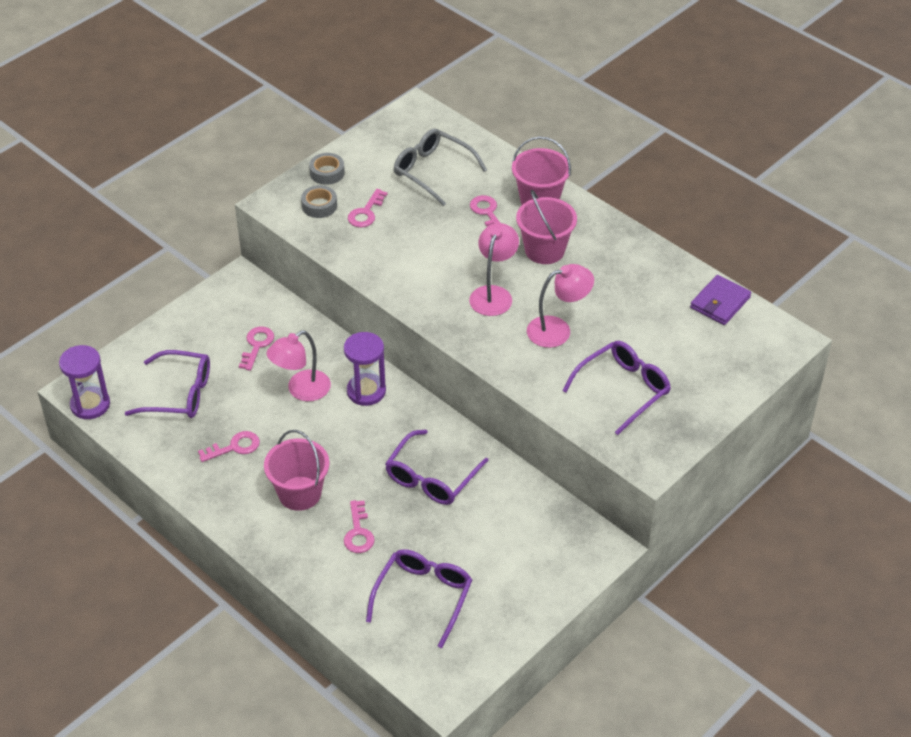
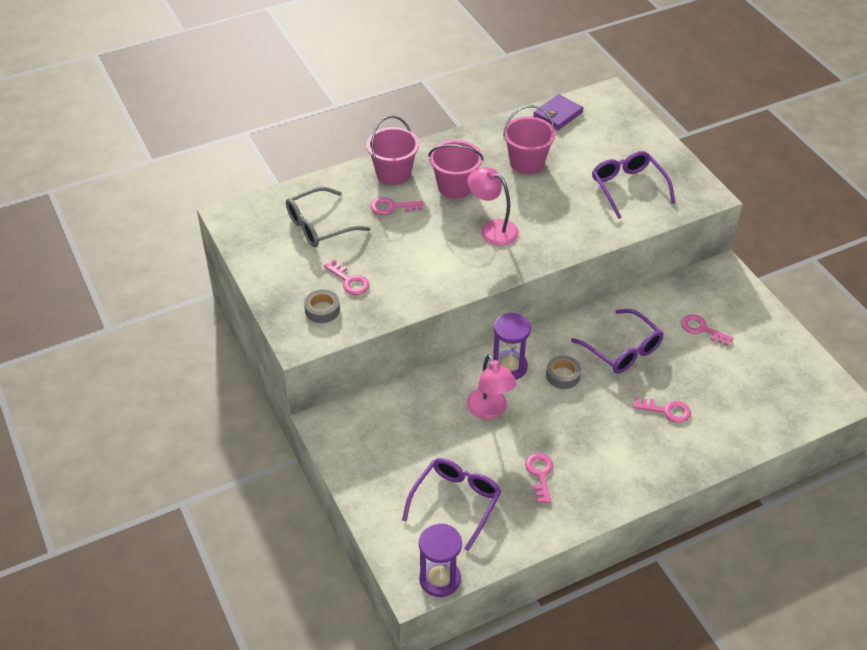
camera: 70 degrees left, 0 degrees up
pink key [239,327,274,371] -> pink key moved to [681,314,734,346]
pink bucket [264,430,330,511] -> pink bucket moved to [503,105,556,174]
grey tape [309,153,345,185] -> grey tape moved to [546,355,581,389]
purple glasses [366,549,472,648] -> none
pink lamp [527,264,594,348] -> none
purple wallet [690,275,751,325] -> purple wallet turned 75 degrees clockwise [533,94,583,130]

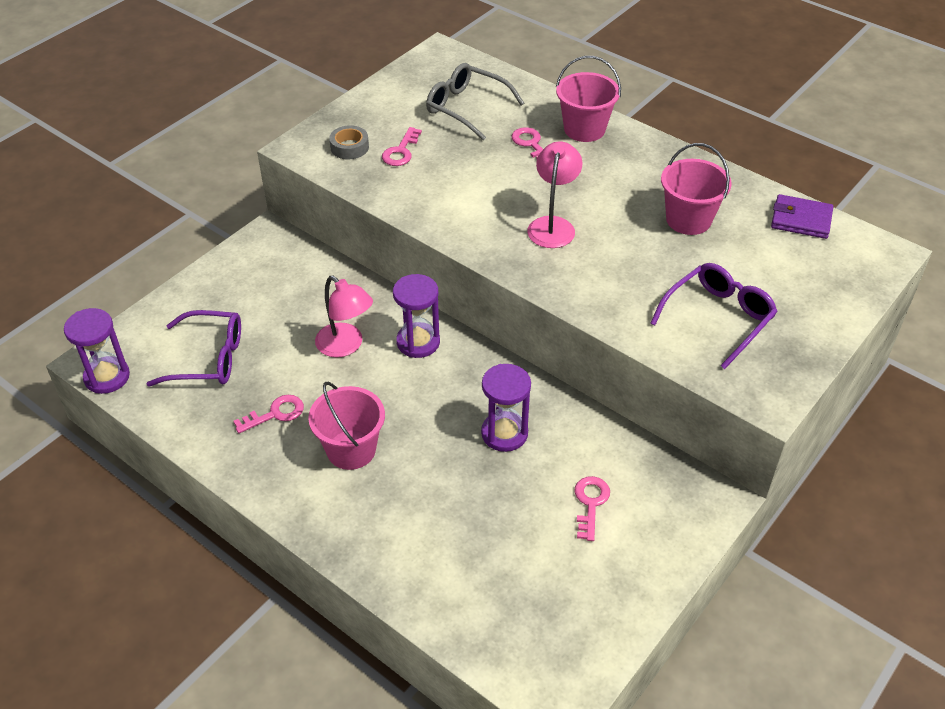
camera: 65 degrees right, 0 degrees up
pink bucket [428,140,484,199] -> pink bucket moved to [308,382,385,470]
pink lamp [467,354,517,419] -> pink lamp turned 90 degrees counterclockwise [315,276,373,357]
grey tape [546,355,581,389] -> none
purple glasses [571,309,664,373] -> purple hourglass [481,364,531,452]
pink key [633,397,691,423] -> none

